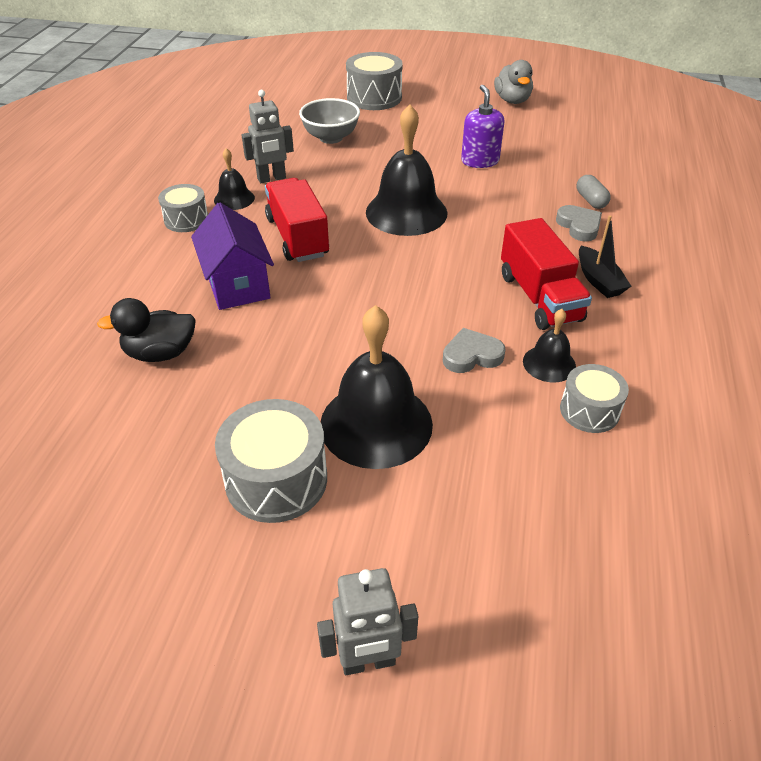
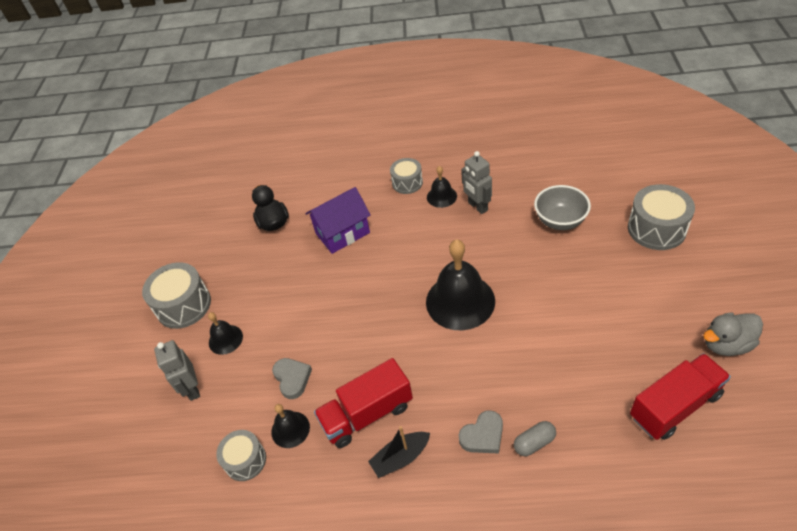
camera: 85 degrees right, 5 degrees up
red truck [265,178,329,262] -> red truck moved to [630,353,731,440]
grey robot [317,568,418,675] -> grey robot moved to [154,340,200,401]
black bell [321,305,433,469] -> black bell [208,312,243,355], size x0.51
purple soap dispenser [461,85,504,168] -> none

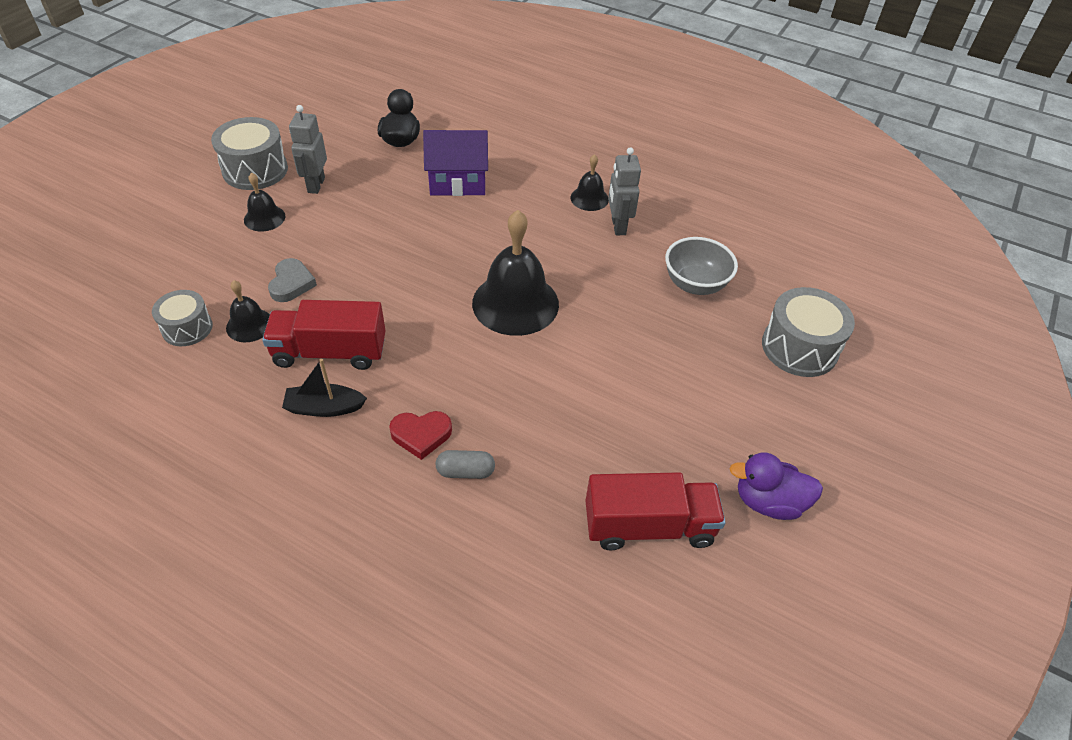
camera: 20 degrees right, 0 degrees up
grey robot [154,340,200,401] -> grey robot moved to [289,105,327,194]
grey drum [390,158,423,194] -> none
grey heart [459,410,503,454] -> red heart [389,411,452,460]
grey duck [703,312,763,356] -> purple duck [729,452,823,520]

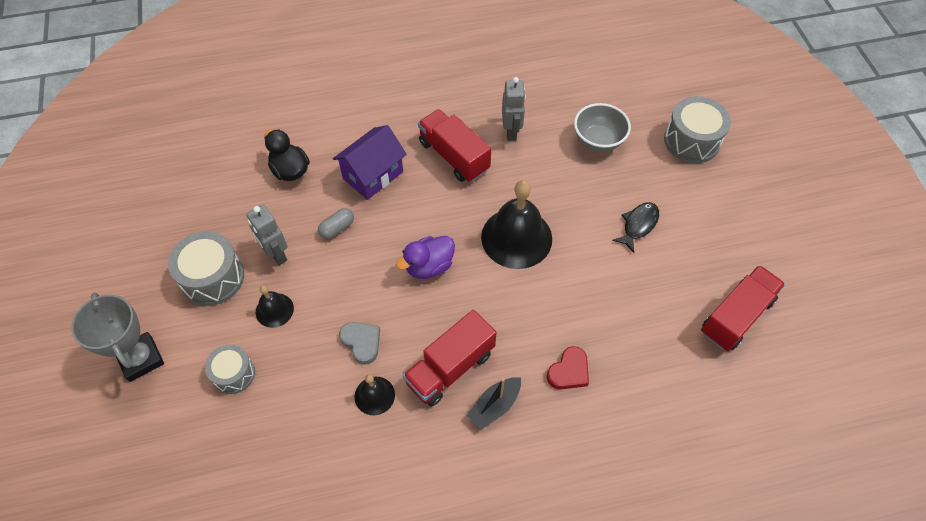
camera: 40 degrees left, 10 degrees up
grey drum [152,290,213,346] -> grey drum moved to [205,344,255,394]
grey capsule [435,450,495,479] -> grey capsule moved to [318,208,354,239]
black bell [570,154,609,211] -> none
grey robot [608,147,641,235] -> grey robot turned 135 degrees counterclockwise [502,77,526,141]
purple duck [729,452,823,520] -> purple duck moved to [396,236,455,279]
none -> grey trophy [71,293,164,382]
none -> red truck [418,109,491,182]
none -> black fish [612,202,659,253]

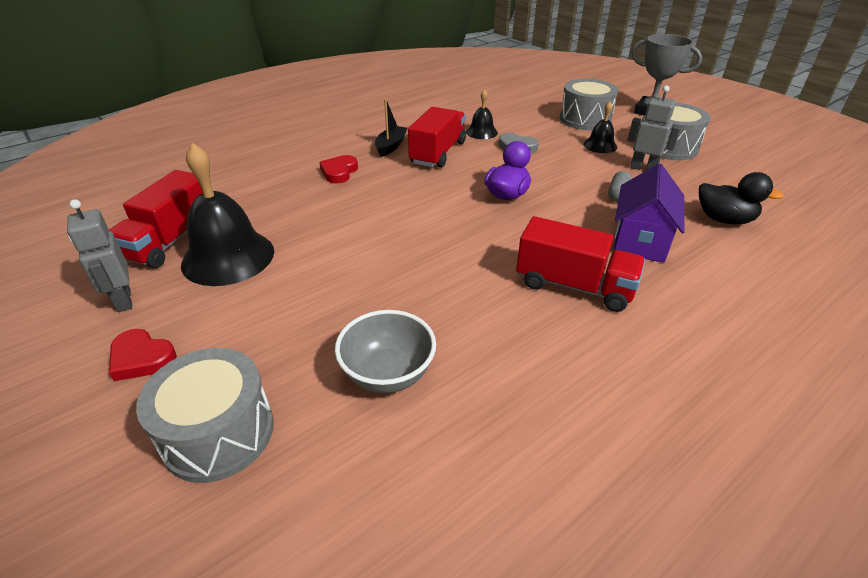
camera: 155 degrees right, 20 degrees down
grey drum [205,344,255,394] -> grey drum [560,79,618,130], size x1.59
black bell [481,180,552,269] -> black bell moved to [181,143,274,286]
grey robot [502,77,526,141] -> grey robot moved to [67,199,132,312]
black fish [612,202,659,253] -> none
none -> red heart [109,329,177,381]

